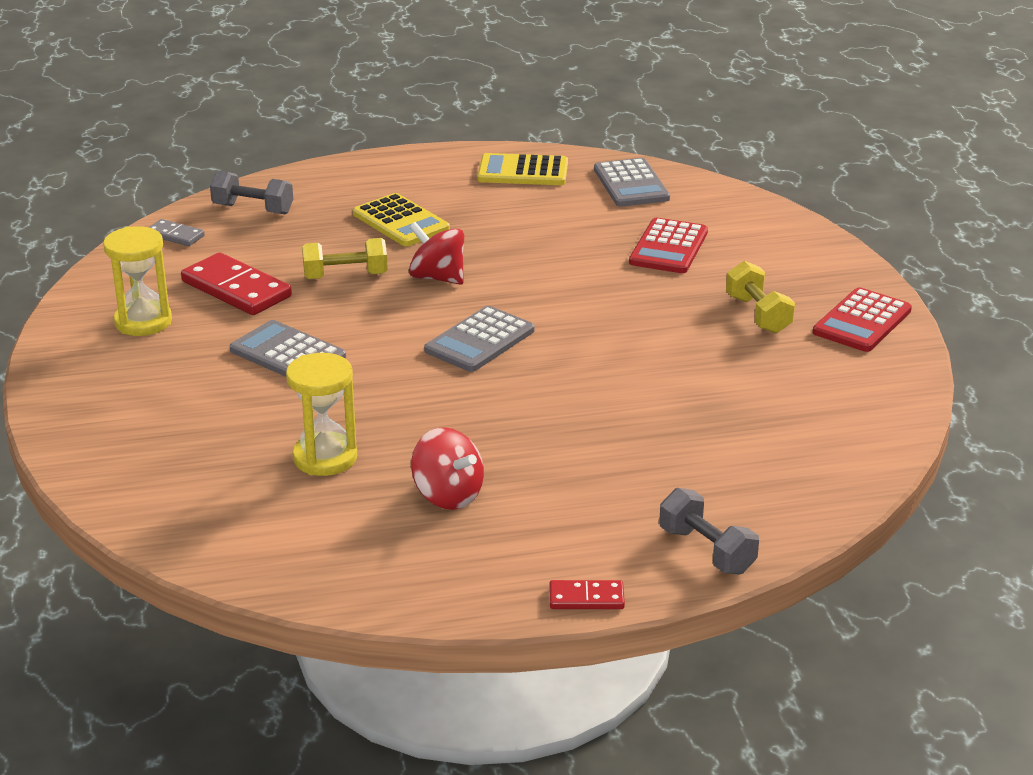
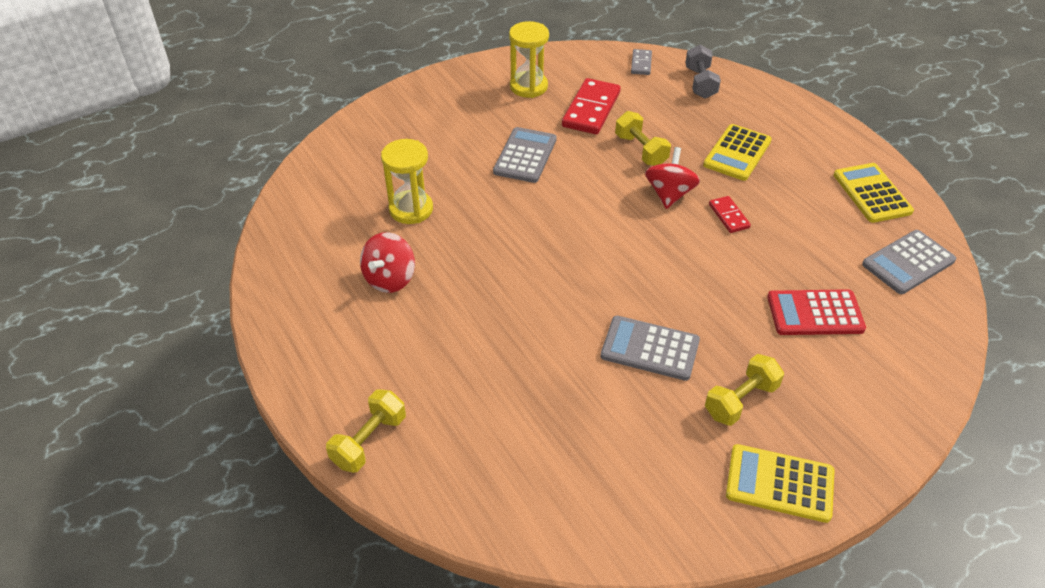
camera: 70 degrees right, 15 degrees up
grey calculator [424,306,535,372] -> grey calculator moved to [601,316,700,381]
red domino [550,580,625,609] -> red domino moved to [709,196,751,233]
grey dumbbell [659,488,759,575] -> yellow dumbbell [326,389,406,473]
red calculator [813,287,912,352] -> yellow calculator [726,444,834,523]

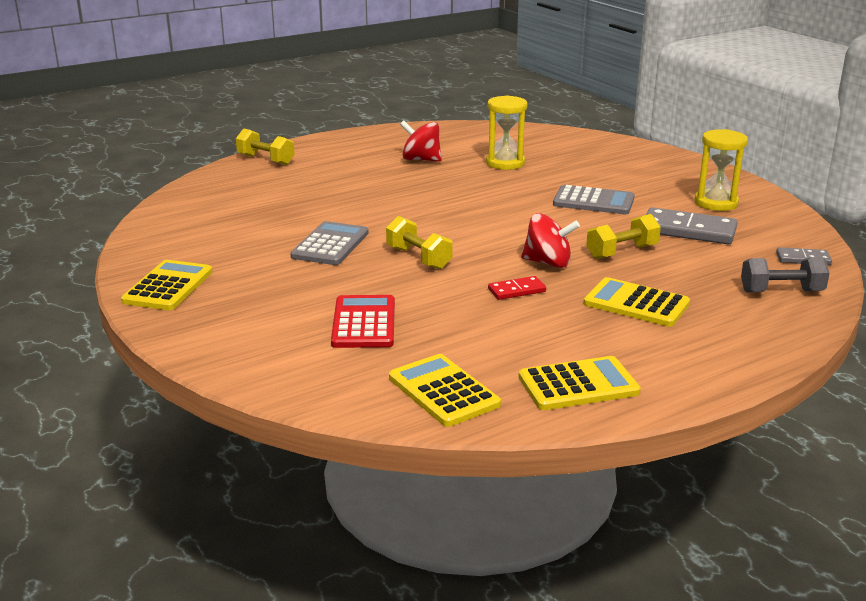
camera: 90 degrees right, 20 degrees down
red domino [562,78,621,134] -> grey domino [646,207,738,244]
yellow dumbbell [705,354,784,426] -> yellow dumbbell moved to [386,216,453,269]
grey calculator [862,230,956,294] -> yellow calculator [389,354,501,427]

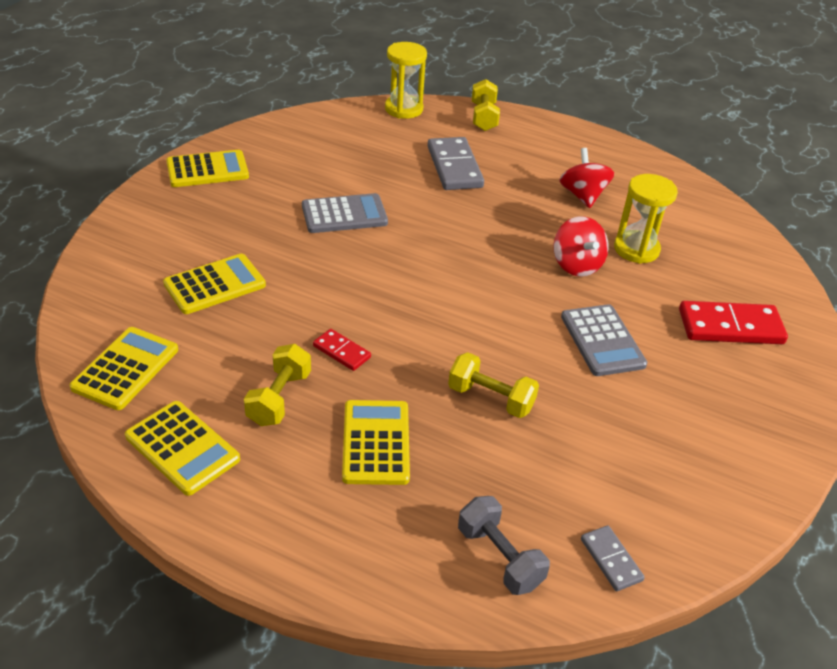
camera: 55 degrees right, 15 degrees up
red calculator [331,295,395,348] -> yellow calculator [163,254,266,314]
yellow dumbbell [386,216,453,269] -> yellow dumbbell moved to [244,344,311,426]
red spinning top [521,213,580,268] -> red spinning top moved to [554,216,609,277]
grey domino [646,207,738,244] -> grey domino moved to [428,137,484,190]
yellow hourglass [695,129,748,211] -> yellow hourglass moved to [385,42,427,119]
none -> red domino [679,301,788,344]

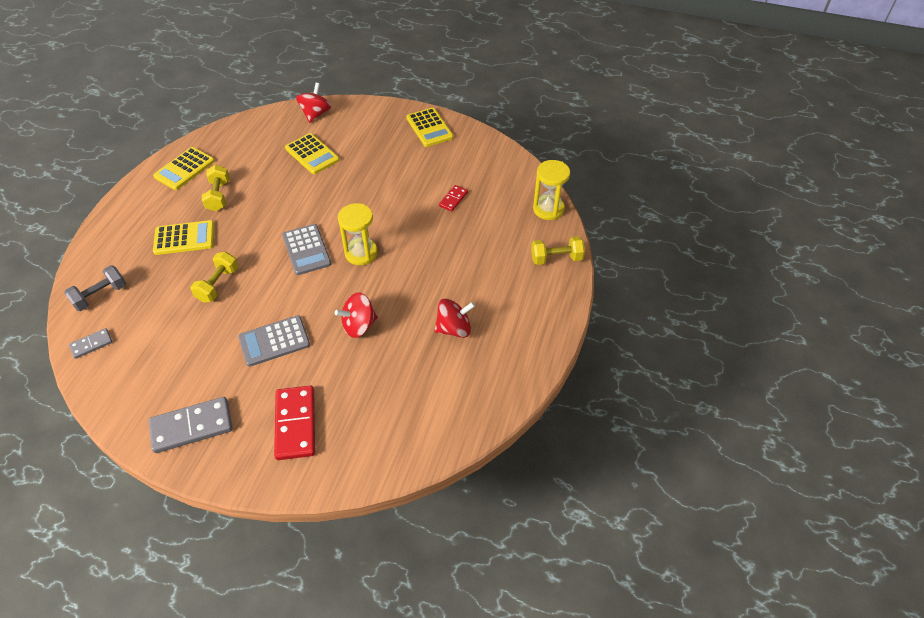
camera: 85 degrees right, 10 degrees up
yellow calculator [70,327,178,410] -> none
yellow dumbbell [244,344,311,426] -> yellow dumbbell turned 75 degrees clockwise [202,165,230,211]
grey calculator [302,193,388,233] -> grey calculator moved to [282,224,331,275]
red domino [313,329,371,371] -> red domino moved to [439,185,468,212]
grey domino [428,137,484,190] -> grey domino moved to [149,397,233,453]
yellow hourglass [614,174,678,264] -> yellow hourglass moved to [338,203,378,265]
none -> red spinning top [296,83,331,123]

